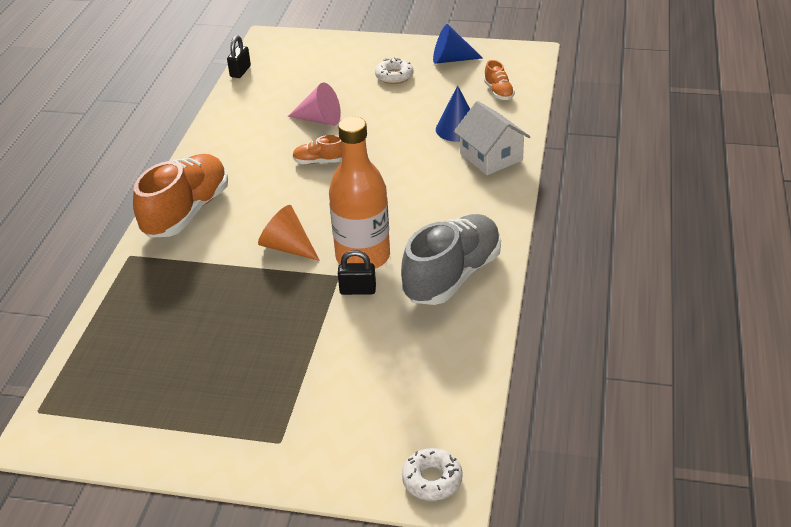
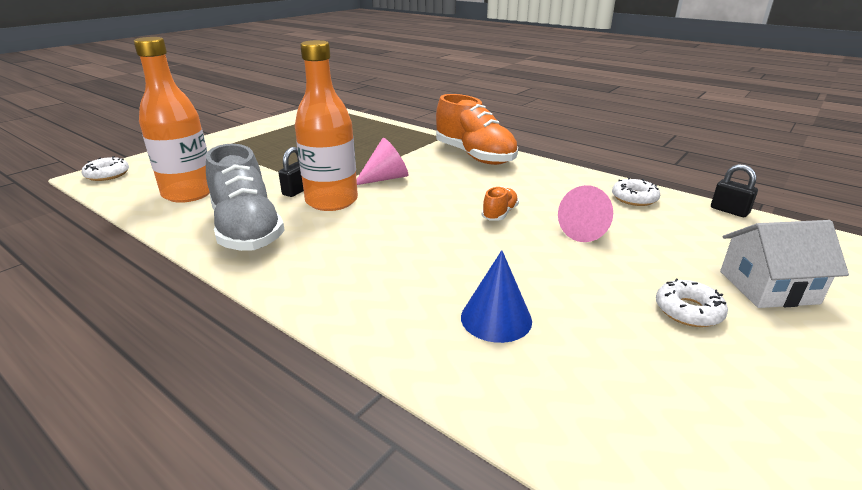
camera: 115 degrees right, 10 degrees down
orange cone [258,205,320,261] -> pink cone [357,138,408,185]
blue cone [433,24,483,64] -> none
white house [454,101,530,175] -> white house moved to [720,220,849,308]
orange shoe [484,60,515,100] -> none
none -> orange bottle [134,37,210,203]
none -> white donut [612,178,660,206]

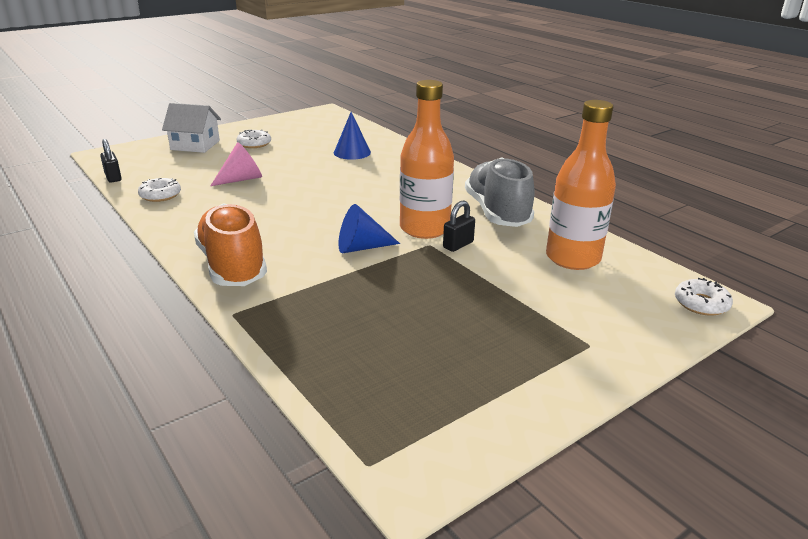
camera: 165 degrees left, 0 degrees up
pink cone [357,138,408,185] -> blue cone [338,204,400,253]
orange shoe [482,186,519,221] -> none

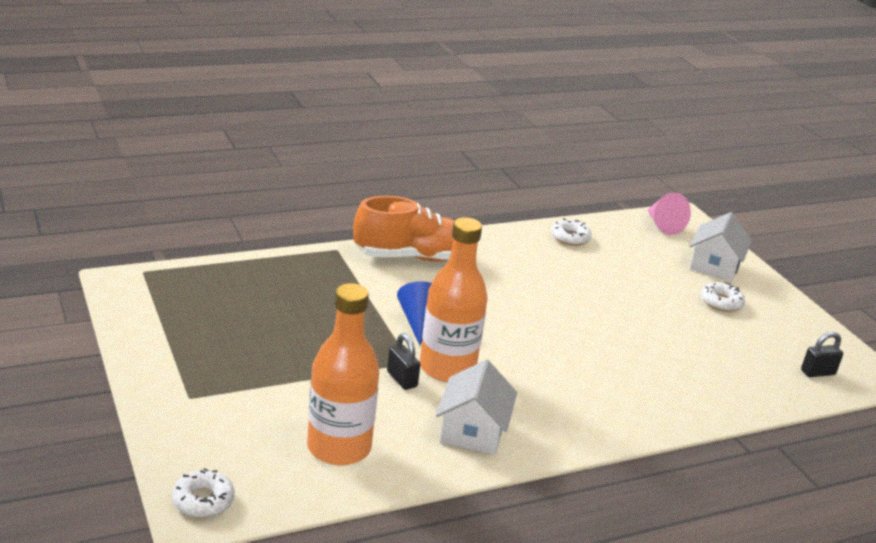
camera: 100 degrees right, 0 degrees up
black padlock [100,139,122,182] -> black padlock moved to [801,332,843,377]
pink cone [210,142,262,186] -> pink cone moved to [648,193,691,235]
blue cone [334,112,371,160] -> none
grey shoe [465,157,535,227] -> white house [436,360,517,455]

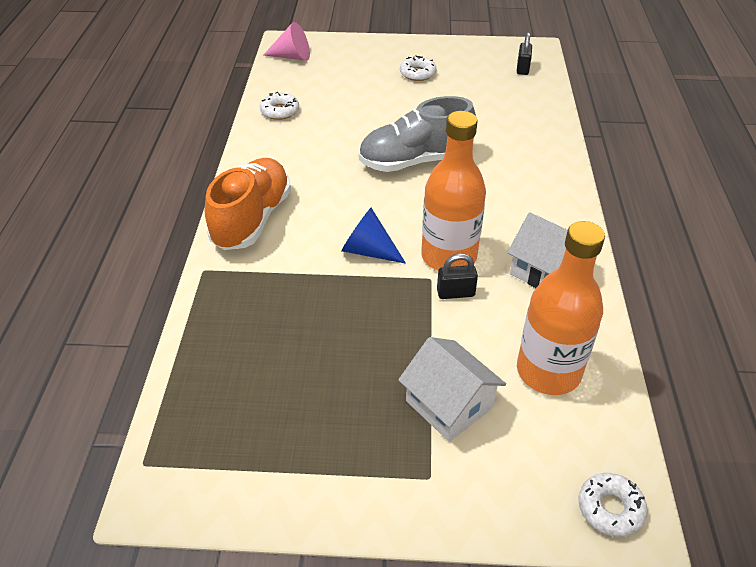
camera: 60 degrees left, 15 degrees up
white house [690,212,752,282] -> white house moved to [398,337,506,442]
none -> grey shoe [359,96,476,172]

